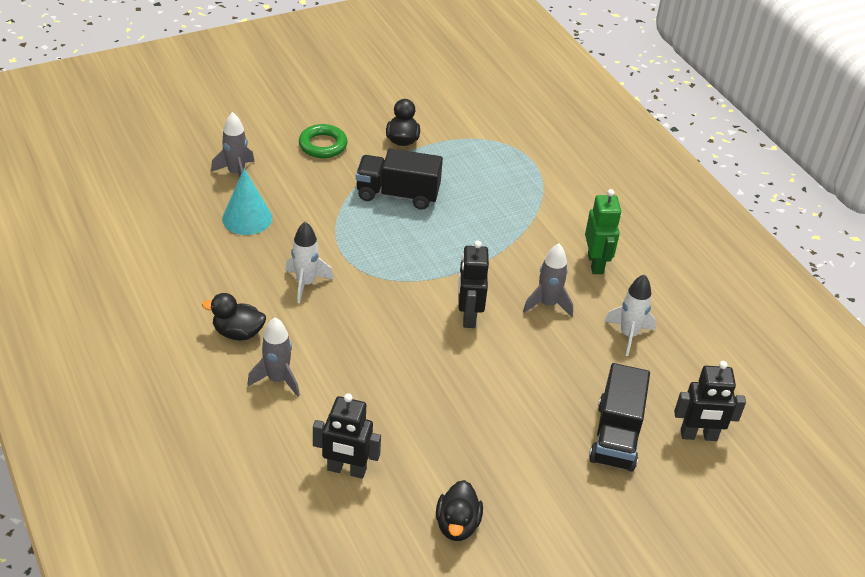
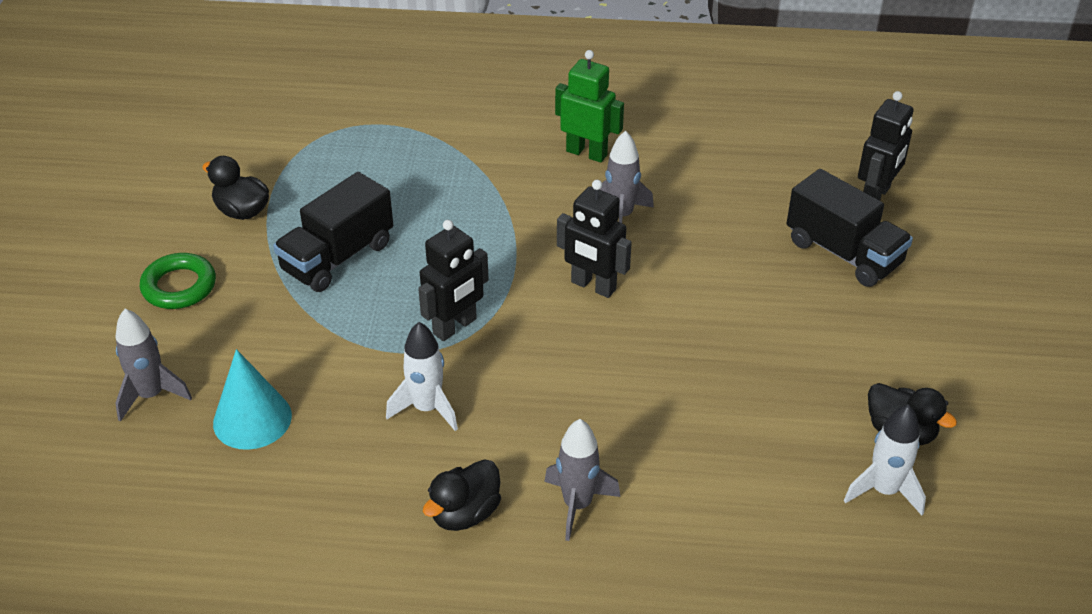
camera: 55 degrees left, 0 degrees up
black robot [313,393,381,479] -> black robot moved to [418,220,489,341]
white rocket [604,274,656,356] -> white rocket moved to [844,404,926,515]

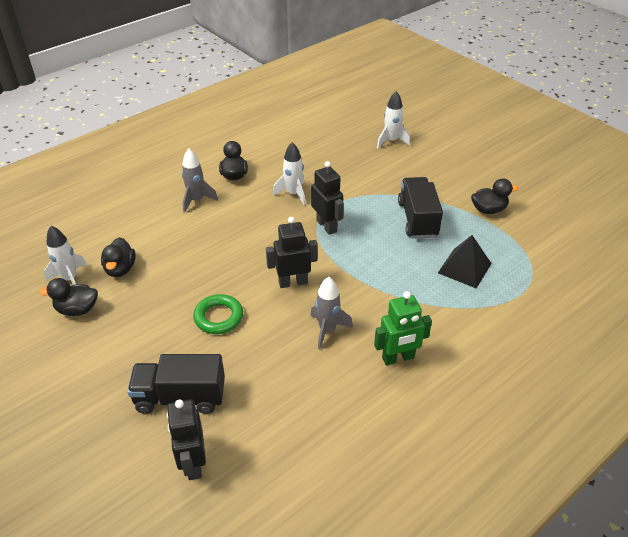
camera: 135 degrees right, 0 degrees up
grey rocket [115,309,192,422] -> white rocket [377,91,410,148]
green ring [140,253,216,309] -> green ring moved to [193,294,243,334]
turquoise cone [213,349,292,450] -> none
black robot [418,220,489,341] -> black robot turned 150 degrees clockwise [311,161,344,235]
none -> black duck [101,237,136,277]
none -> black pyramid [438,235,492,289]

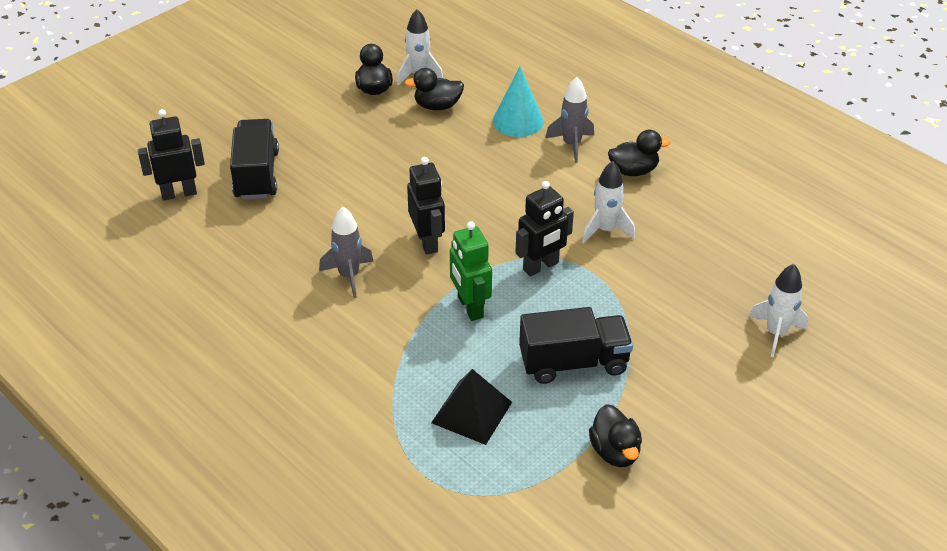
camera: 85 degrees right, 0 degrees up
green ring [193,294,243,334] -> none
green robot [374,292,432,365] -> green robot moved to [450,221,492,321]
none -> turquoise cone [493,67,544,137]

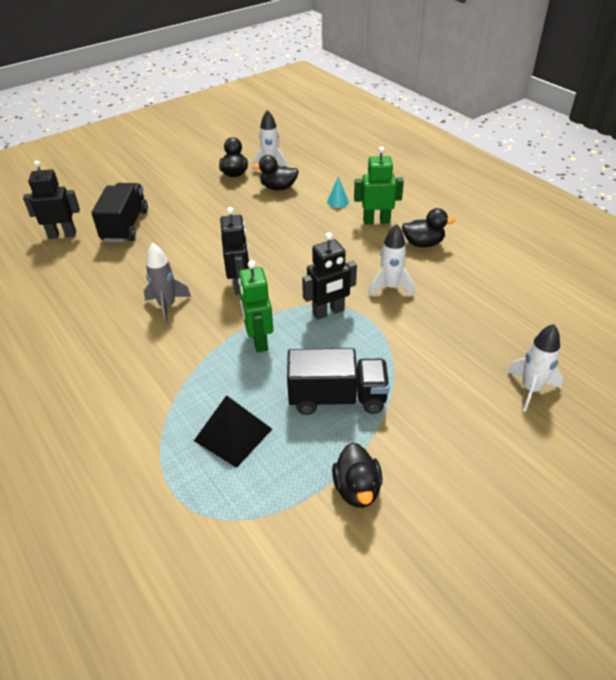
camera: 10 degrees right, 0 degrees up
turquoise cone [493,67,544,137] -> turquoise cone [327,176,349,208], size x0.55
grey rocket [545,77,594,163] -> green robot [354,147,404,224]

